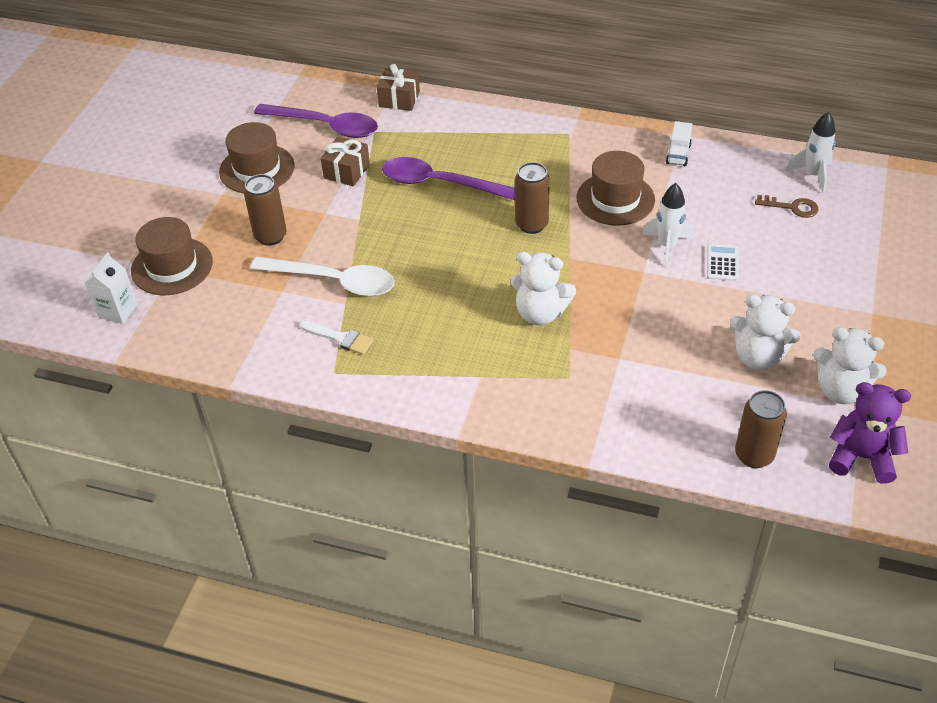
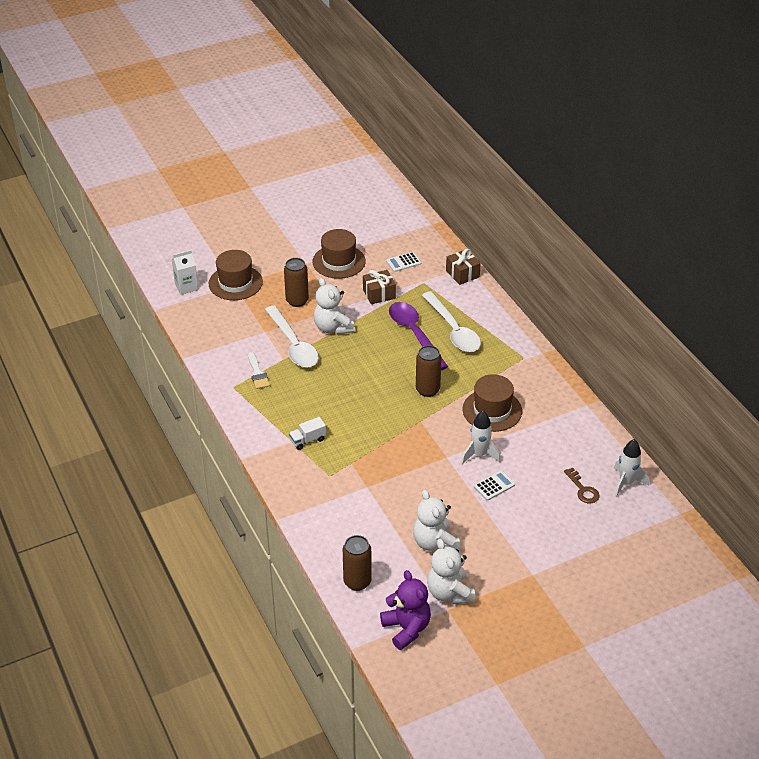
camera: 45 degrees right, 5 degrees down
purple spoon [254,104,378,138] -> white calculator [386,252,421,272]
white teddy bear [510,252,576,325] -> white teddy bear moved to [314,278,355,335]
white truck [666,121,693,166] -> white truck moved to [289,417,326,450]
none -> white spoon [422,291,481,352]

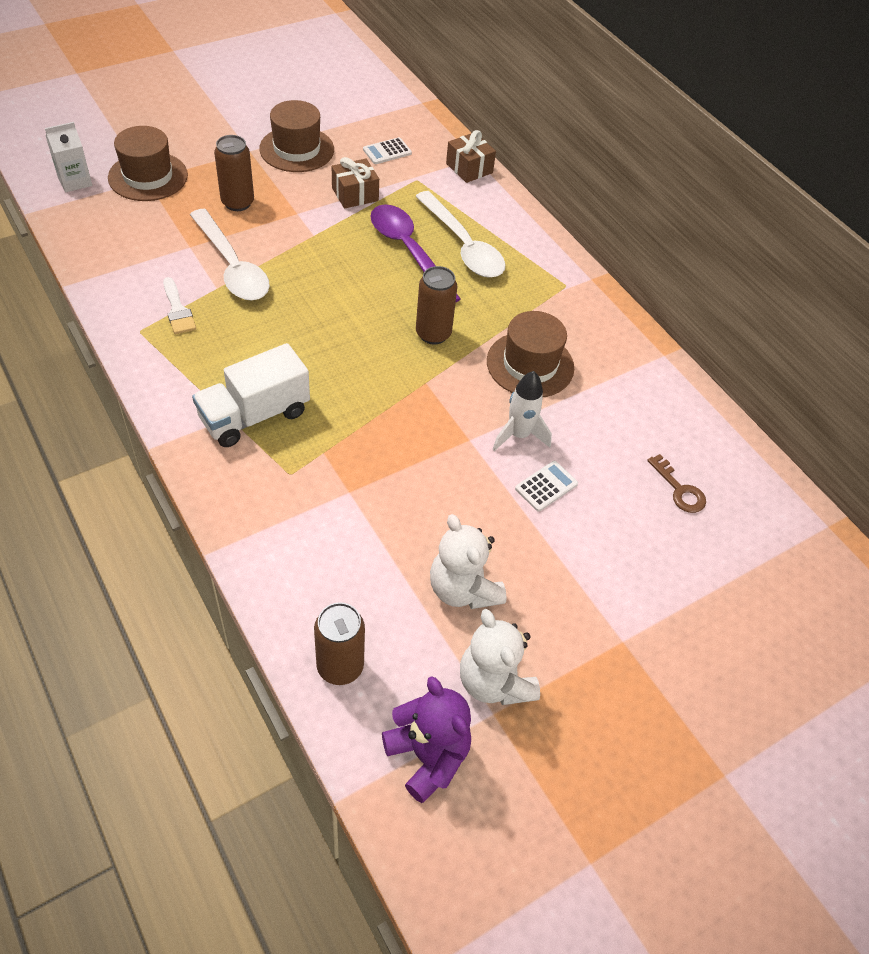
camera: 10 degrees left, 10 degrees up
white truck [289,417,326,450] -> white truck [192,343,310,447], size x1.95
white teddy bear [314,278,355,335] -> none
white rocket [614,439,649,497] -> none

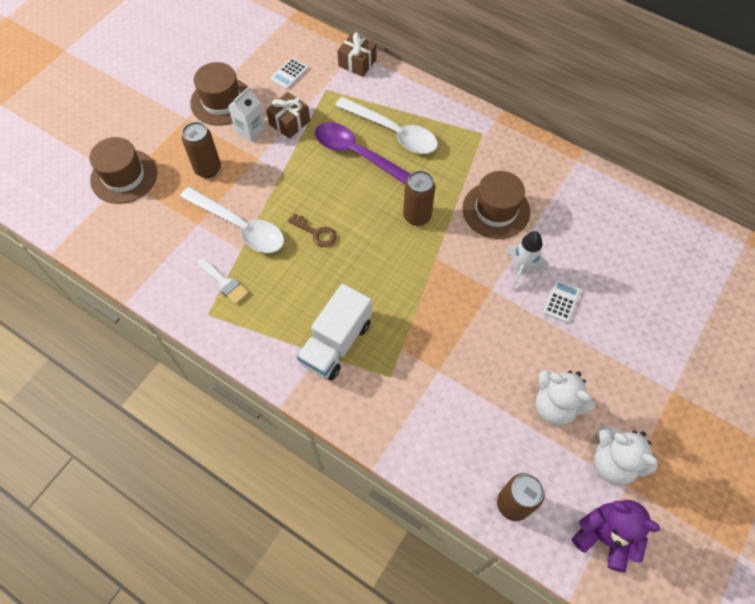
camera: 20 degrees left, 10 degrees up
white carton [45,122,92,192] -> white carton moved to [228,86,266,142]
brown key [647,454,706,513] -> brown key moved to [288,213,337,247]

